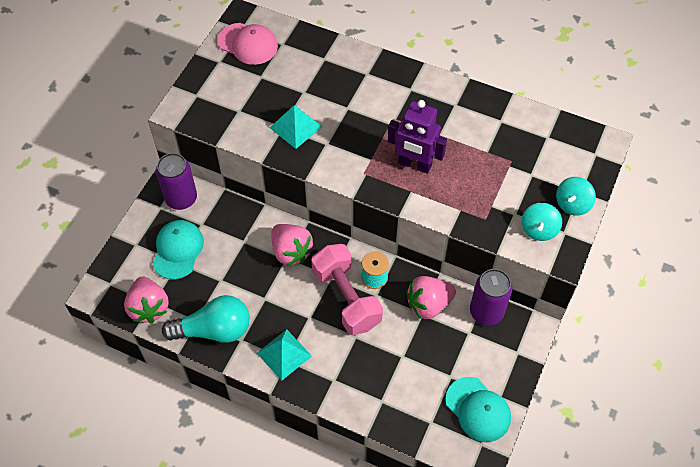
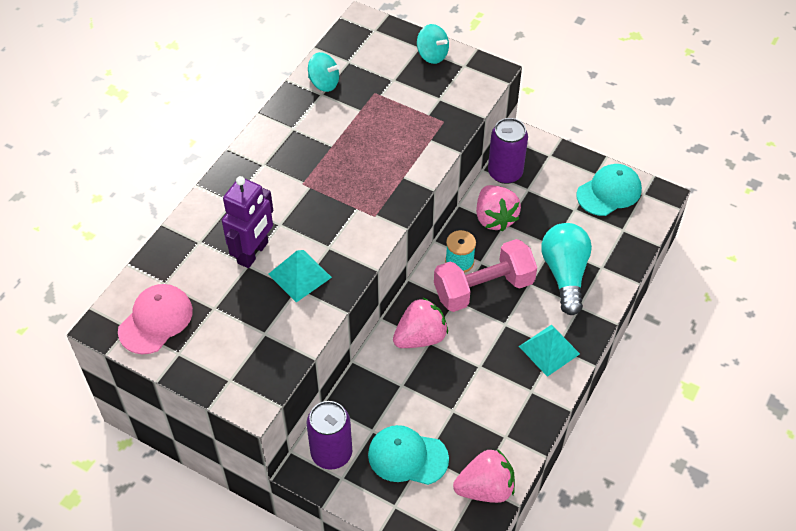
camera: 85 degrees left, 5 degrees down
turquoise light bulb [162,295,250,343] -> turquoise light bulb moved to [541,223,592,315]
purple robot [388,100,447,174] -> purple robot moved to [222,176,273,268]
turquoise spinning top [521,203,562,241] -> turquoise spinning top moved to [308,52,340,92]

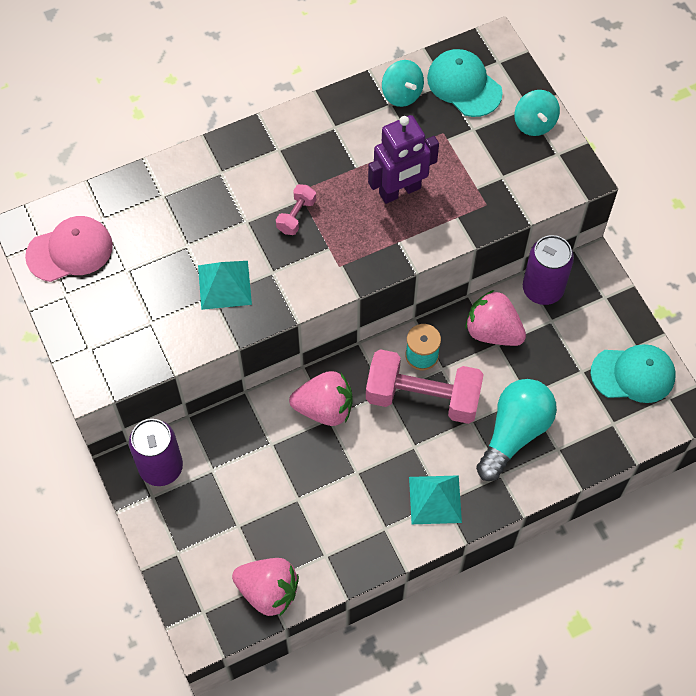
camera: 35 degrees right, 10 degrees up
purple robot [222,176,273,268] -> purple robot moved to [368,115,439,204]
turquoise cap [368,425,449,485] -> turquoise cap moved to [427,49,503,117]
pink strawberry [476,185,521,232] -> pink strawberry turned 105 degrees clockwise [465,290,526,346]
none -> pink dumbbell [276,184,316,235]

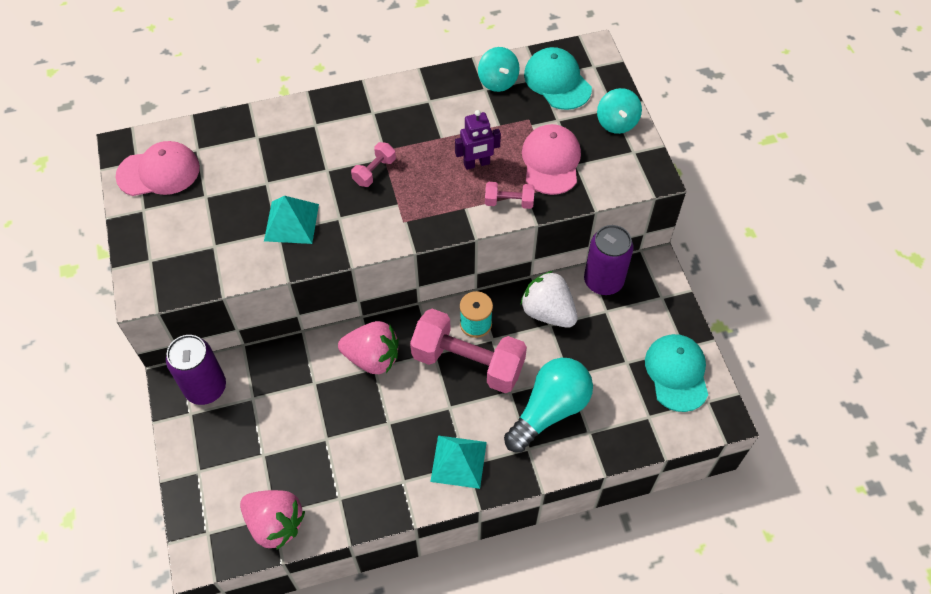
camera: 10 degrees right, 5 degrees down
purple robot [368,115,439,204] -> purple robot [455,110,501,170], size x0.65
pink strawberry [465,290,526,346] -> white strawberry [520,271,577,328]
turquoise cap [590,344,676,403] -> turquoise cap turned 105 degrees counterclockwise [645,334,708,412]
none -> pink dumbbell [485,182,535,209]
none -> pink cap [522,124,581,195]

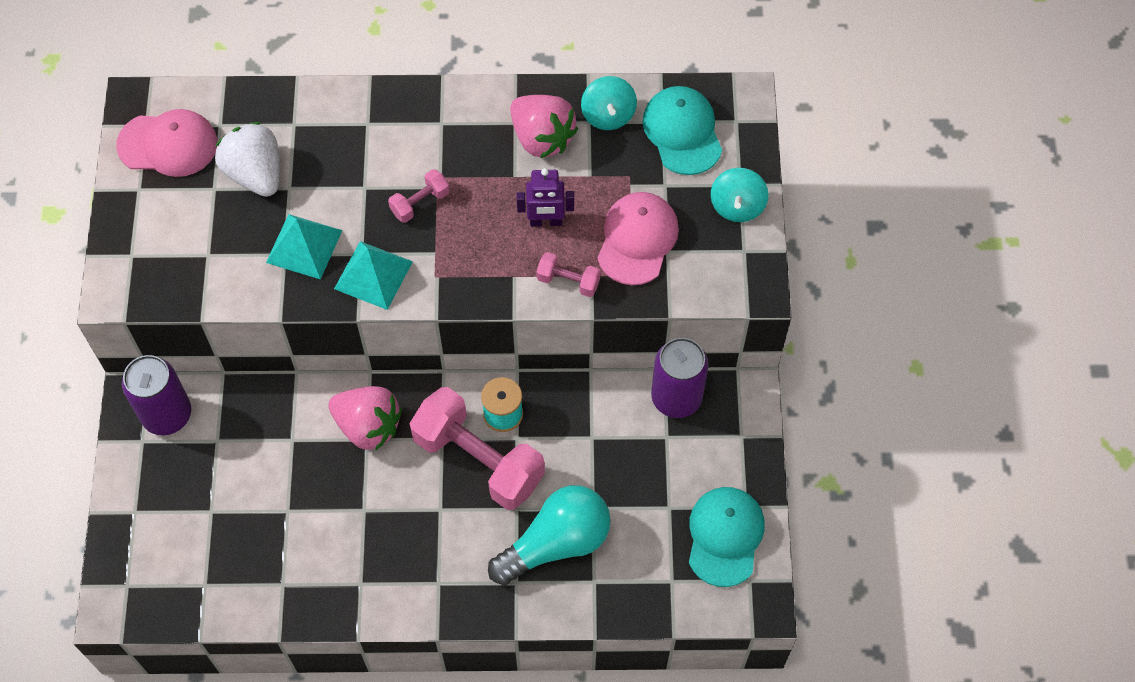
camera: 15 degrees right, 5 degrees up
pink strawberry [240,490,305,550] -> pink strawberry moved to [510,95,578,158]
turquoise pyramid [430,435,487,489] -> turquoise pyramid moved to [334,241,413,310]
white strawberry [520,271,577,328] -> white strawberry moved to [215,122,279,197]

